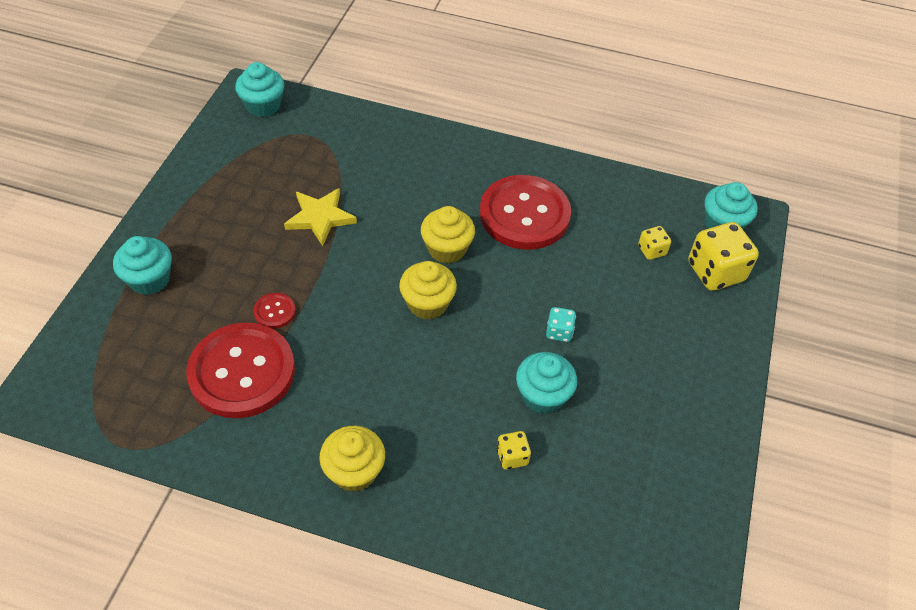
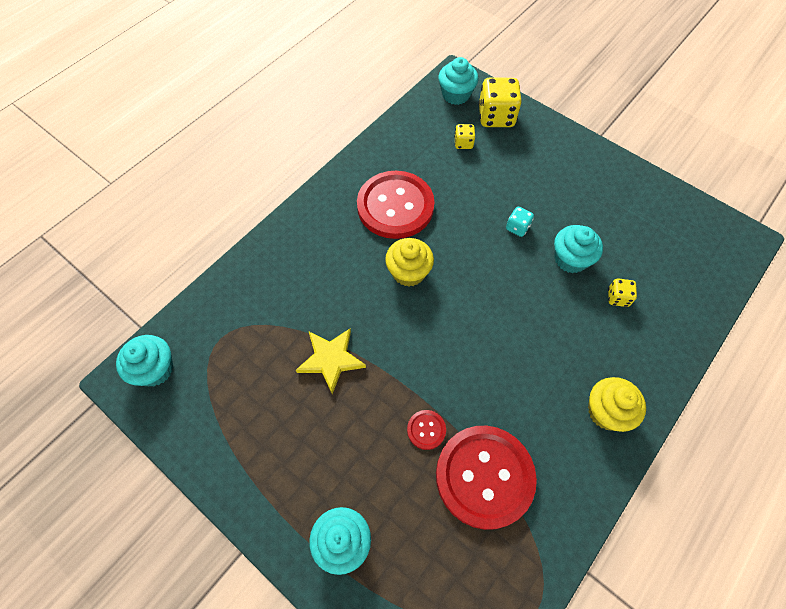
camera: 65 degrees left, 10 degrees up
yellow cupcake [399,261,457,320] -> none

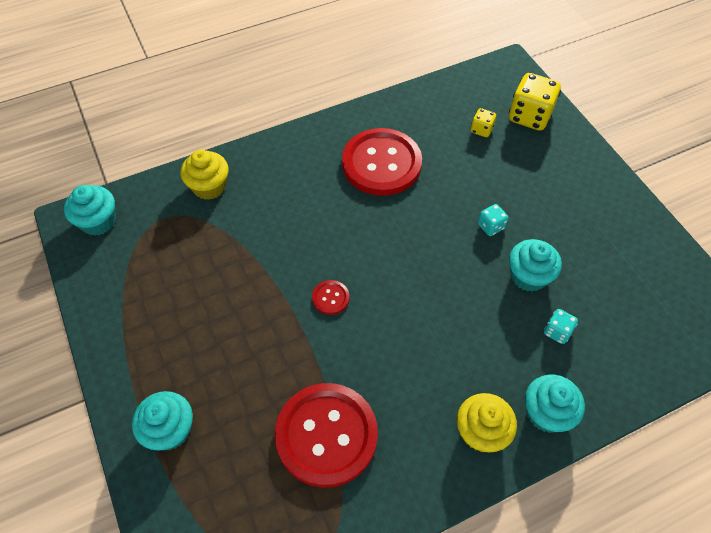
camera: 25 degrees right, 5 degrees down
yellow star [296,328,366,394] -> none
yellow cupcake [385,238,434,287] -> yellow cupcake moved to [180,150,228,200]
red button [407,410,446,450] -> red button moved to [312,280,349,315]
turquoise cupcake [438,57,478,105] -> turquoise cupcake moved to [525,375,585,433]
yellow dice [608,278,637,307] -> turquoise dice [544,309,578,344]

